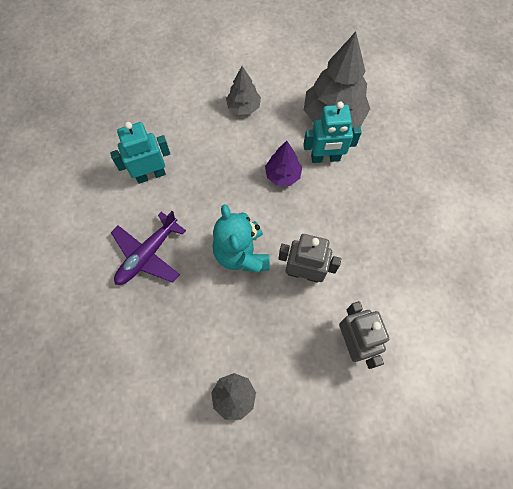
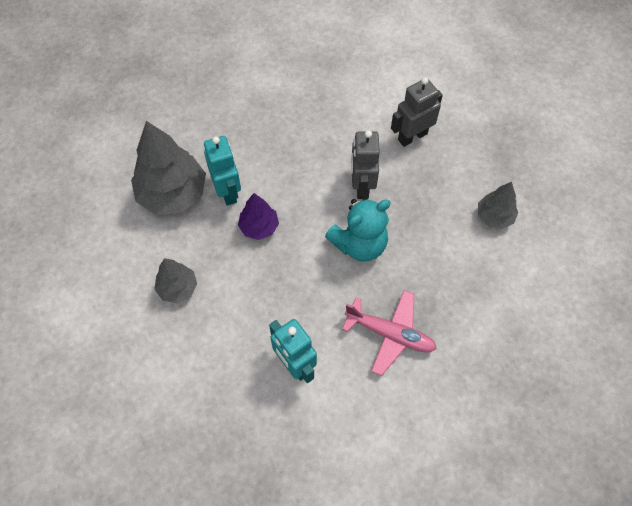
camera: 105 degrees left, 5 degrees down
purple plane [111,211,186,285] -> pink plane [342,290,437,376]

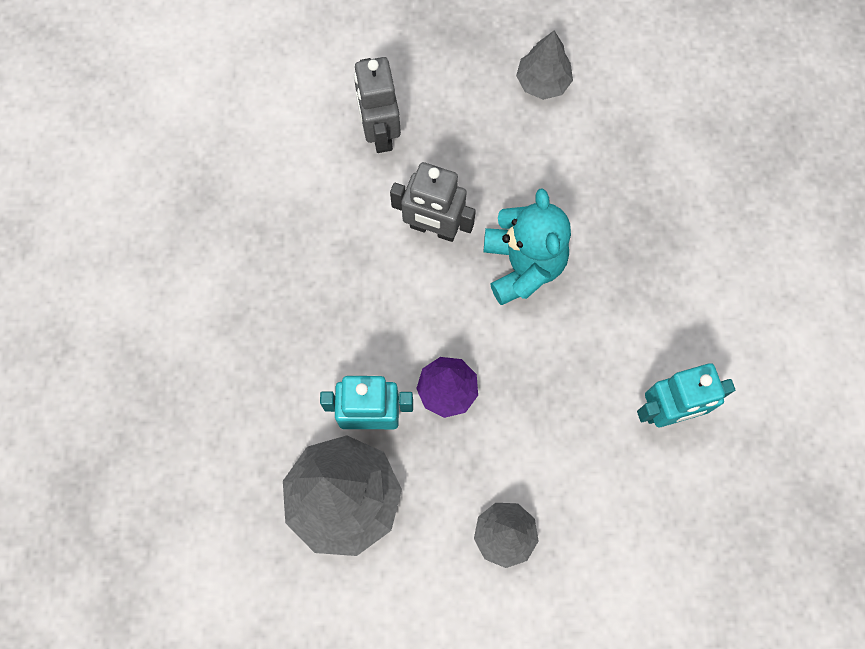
camera: 70 degrees left, 10 degrees up
pink plane [342,290,437,376] -> none

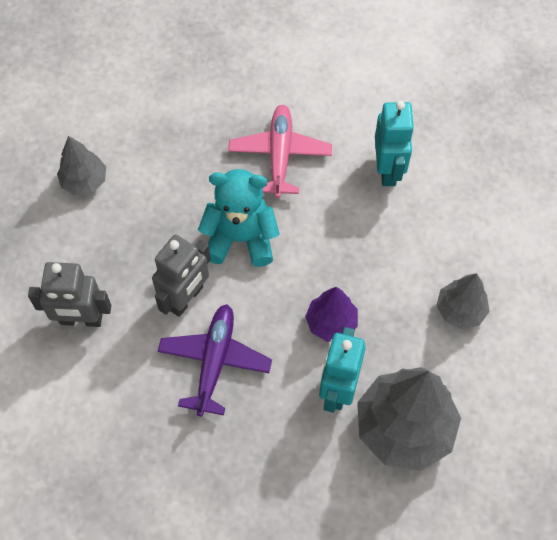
camera: 75 degrees left, 10 degrees down
none -> purple plane [158,304,272,416]
none -> pink plane [228,105,332,198]

